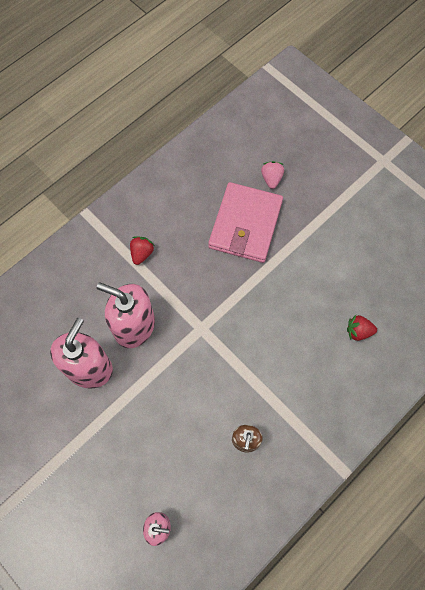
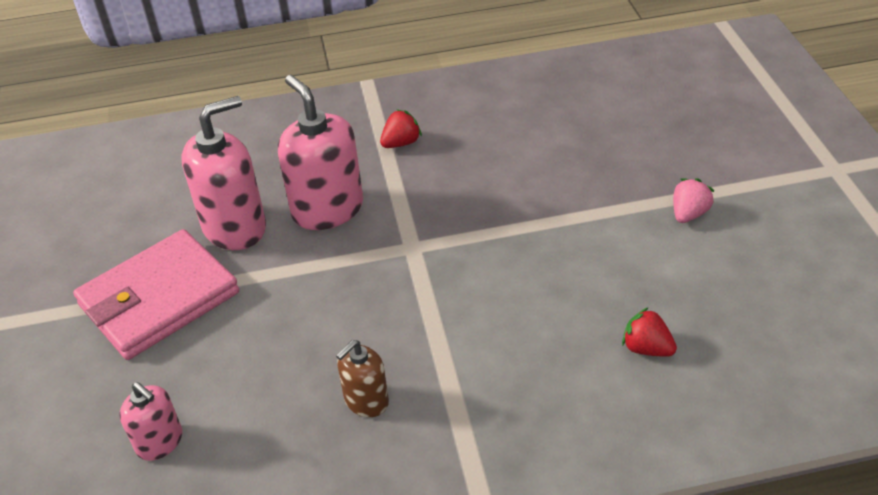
camera: 35 degrees right, 25 degrees down
pink wallet [208,182,283,263] -> pink wallet moved to [73,229,239,360]
pink strawberry [261,161,284,189] -> pink strawberry moved to [673,178,715,223]

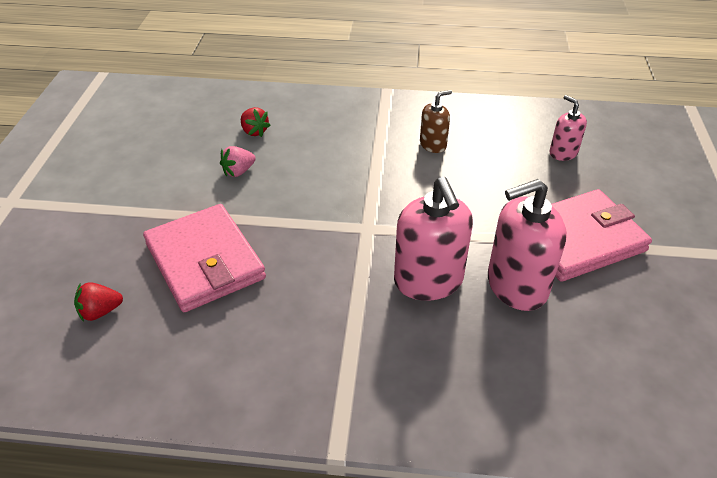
camera: 165 degrees left, 0 degrees up
red strawberry [380,109,422,148] -> red strawberry moved to [74,282,123,322]
pink strawberry [673,178,715,223] -> pink strawberry moved to [220,146,256,177]
none -> pink wallet [143,204,266,312]

